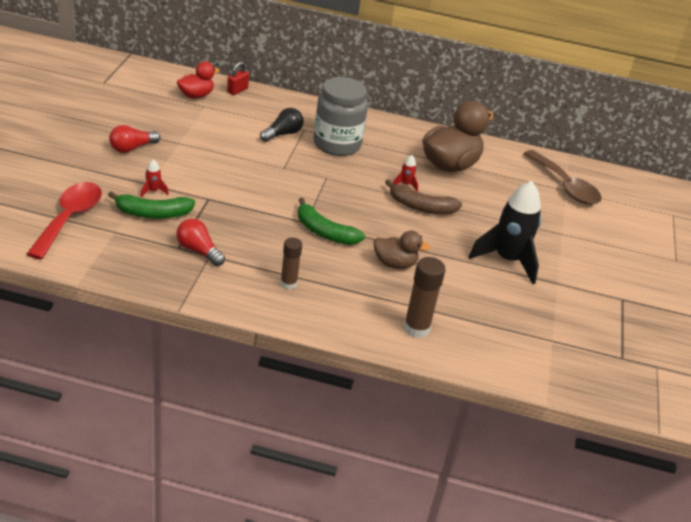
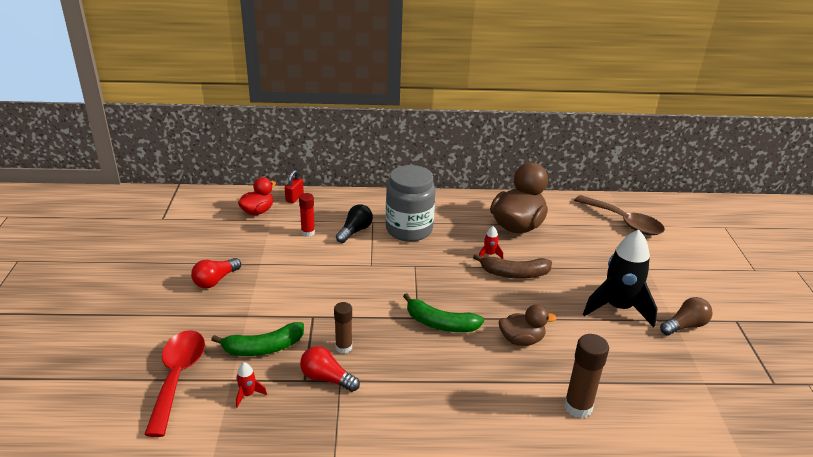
camera: 10 degrees left, 5 degrees down
red rocket [141,159,169,197] -> red rocket moved to [236,362,267,408]
brown glue stick [280,238,302,290] -> brown glue stick moved to [334,302,352,354]
none -> red glue stick [299,193,315,237]
none -> brown light bulb [660,297,713,336]

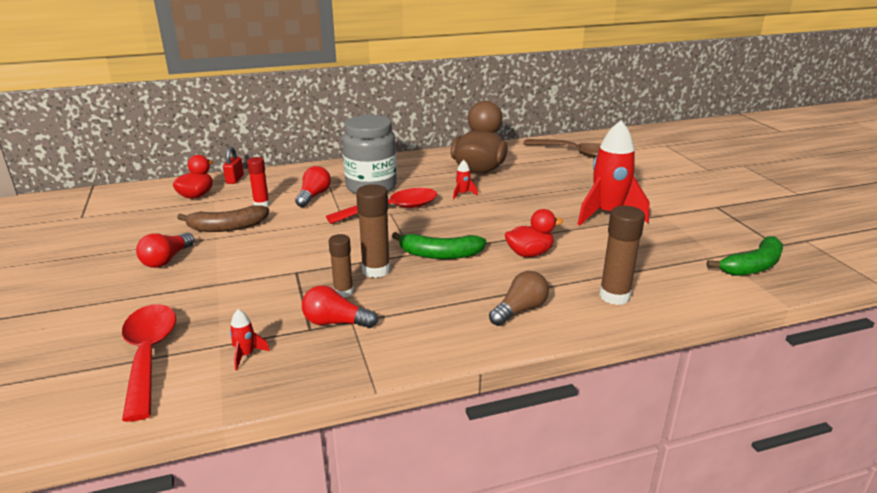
camera: 15 degrees left, 5 degrees down
green banana [211,322,304,356] -> green banana moved to [707,236,783,276]
black light bulb [336,204,373,243] -> red light bulb [295,166,331,207]
brown banana [473,254,552,279] -> brown banana moved to [177,205,269,232]
brown duck [499,304,557,346] -> red duck [505,209,563,257]
black rocket [583,230,658,328] -> red rocket [578,120,649,225]
brown light bulb [660,297,713,336] -> brown light bulb moved to [489,271,549,326]
none -> red spoon [326,188,437,224]
none -> brown glue stick [356,184,390,278]

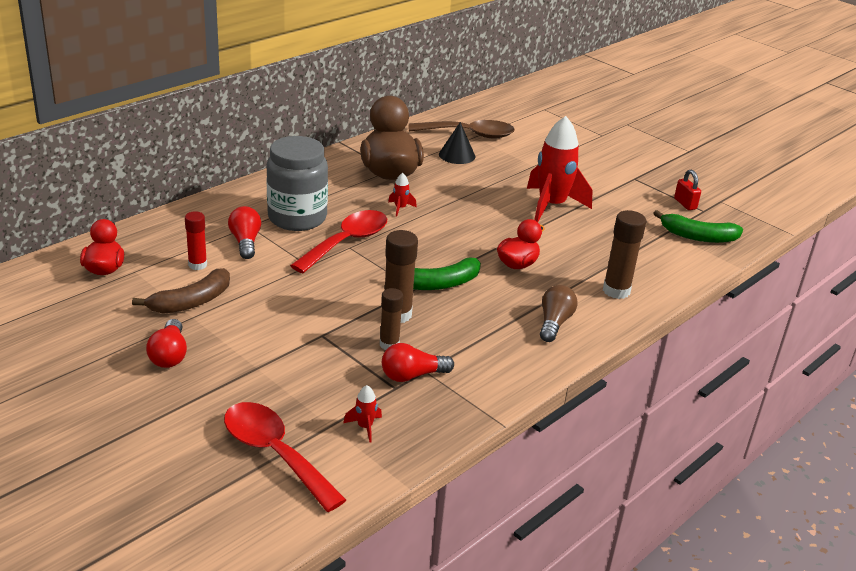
camera: 30 degrees left, 5 degrees up
red padlock [223,147,244,184] -> red padlock moved to [674,169,701,210]
green banana [707,236,783,276] -> green banana turned 75 degrees clockwise [653,210,743,243]
none -> black cone [439,122,475,164]

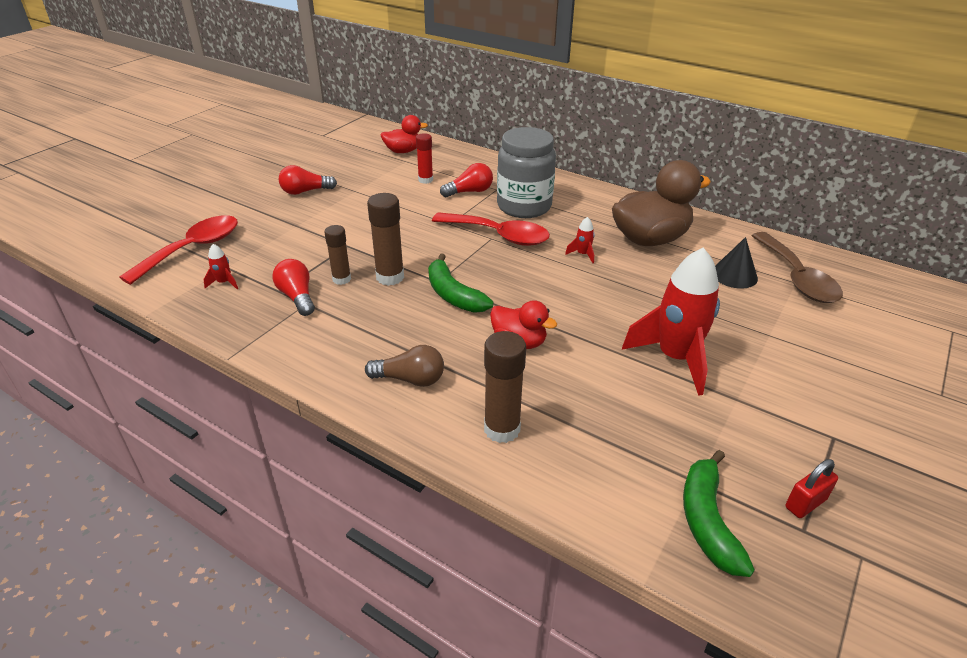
camera: 80 degrees right, 5 degrees up
brown banana [132,268,230,314] -> none

